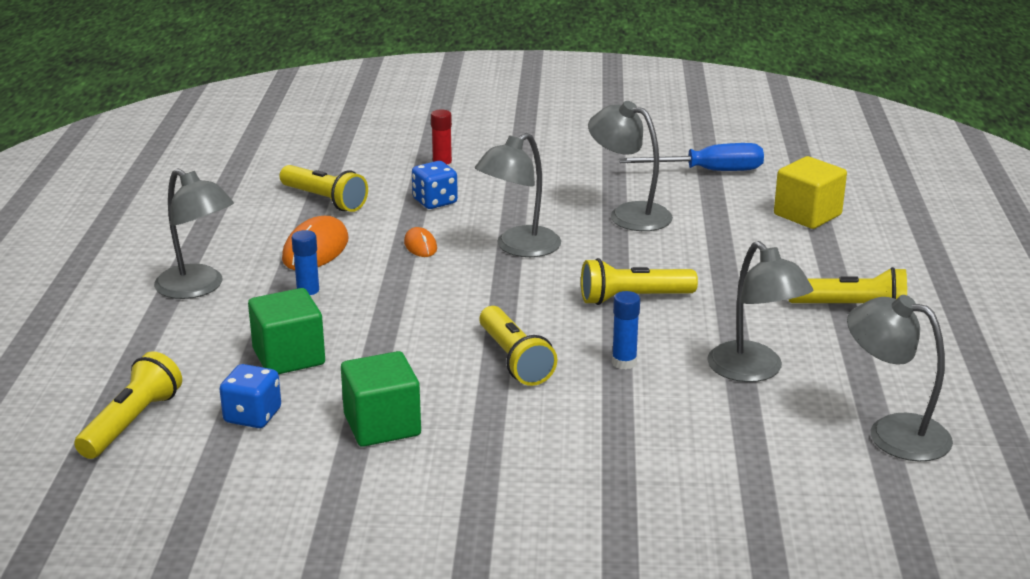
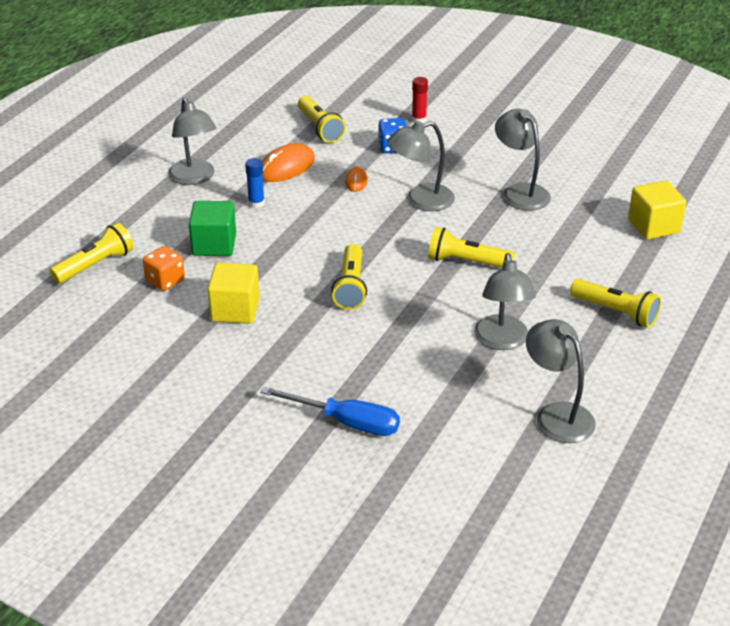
camera: 25 degrees right, 10 degrees up
blue dice [219,364,281,428] -> orange dice [143,246,185,291]
green cube [341,351,421,447] -> yellow cube [208,263,260,324]
blue glue stick [612,291,640,369] -> none
blue screwdriver [619,143,764,171] -> blue screwdriver moved to [260,387,400,436]

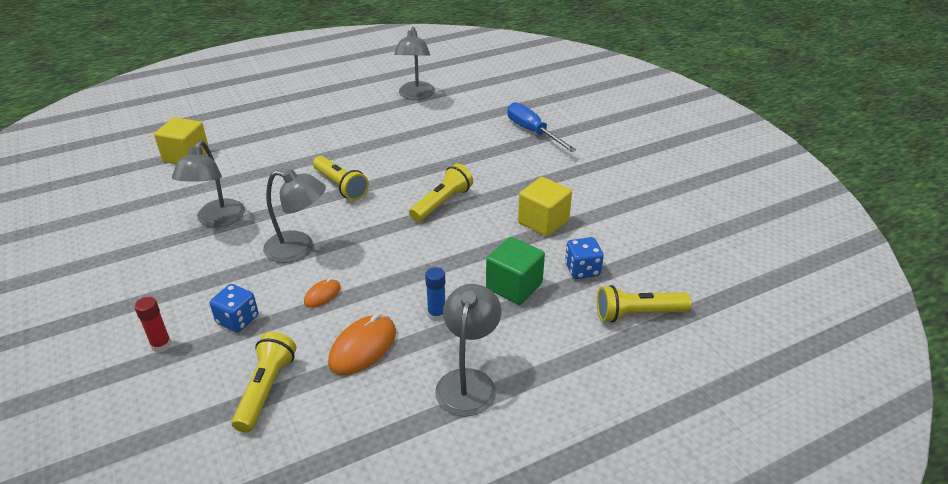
camera: 145 degrees left, 0 degrees up
orange dice [143,246,185,291] -> blue dice [565,237,604,279]
orange mouse [262,143,315,182] -> orange mouse turned 45 degrees counterclockwise [328,314,396,375]
grey lamp [474,253,536,350] -> none
yellow flashlight [570,279,661,328] -> none

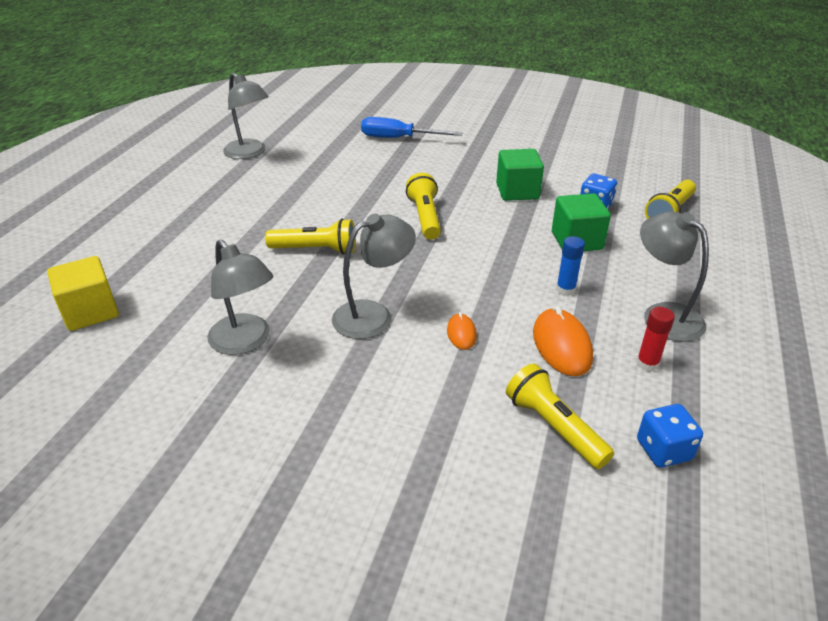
camera: 45 degrees left, 0 degrees up
red glue stick [134,297,172,353] -> red glue stick moved to [636,307,675,372]
blue dice [210,284,258,333] -> blue dice moved to [637,404,703,467]
yellow cube [518,177,572,237] -> green cube [496,149,544,201]

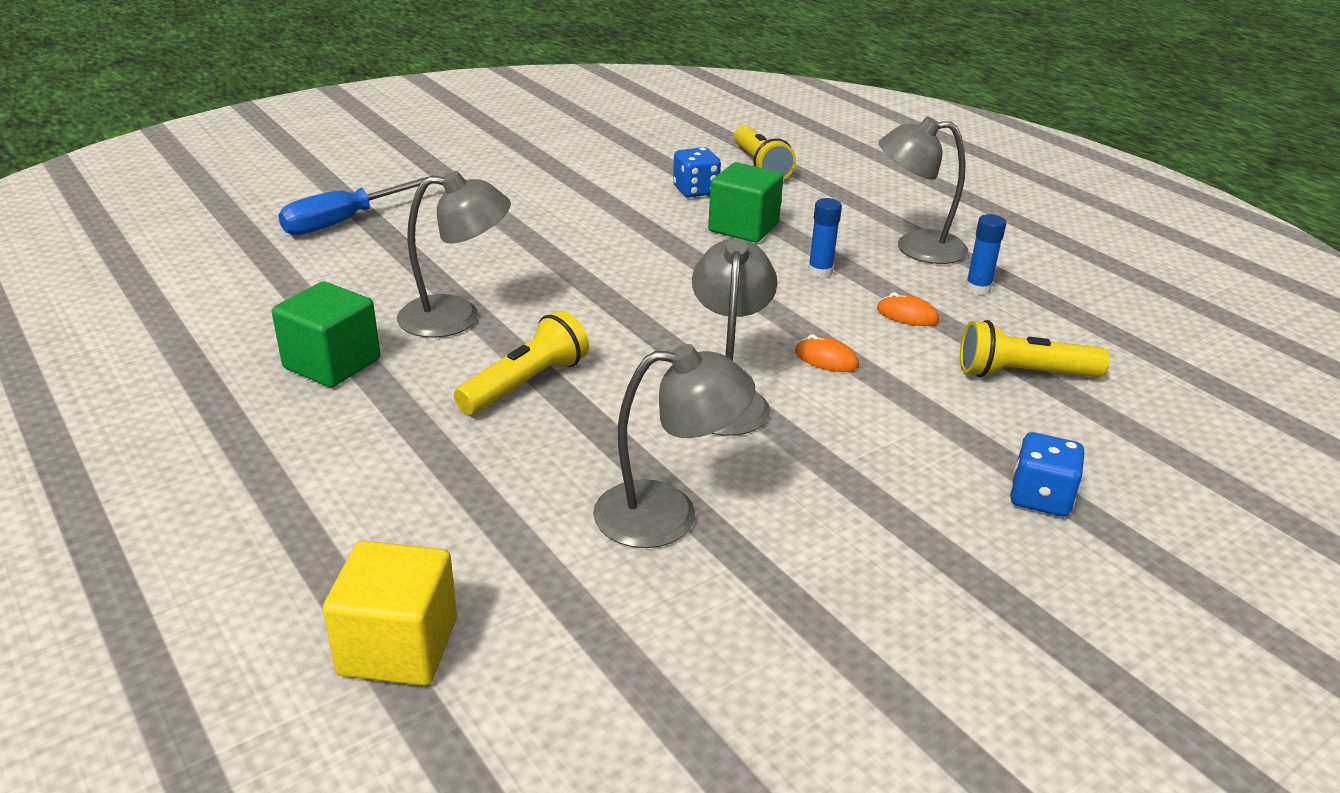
camera: 55 degrees left, 5 degrees down
grey lamp [223,73,269,159] -> grey lamp moved to [397,171,511,338]
yellow flashlight [406,173,441,240] -> none
green cube [496,149,544,201] -> green cube moved to [272,281,380,388]
orange mouse [533,306,593,376] -> orange mouse [877,292,939,326], size x0.55
red glue stick [636,307,675,372] -> blue glue stick [965,214,1006,295]
blue dice [637,404,703,467] -> blue dice moved to [1010,432,1085,516]

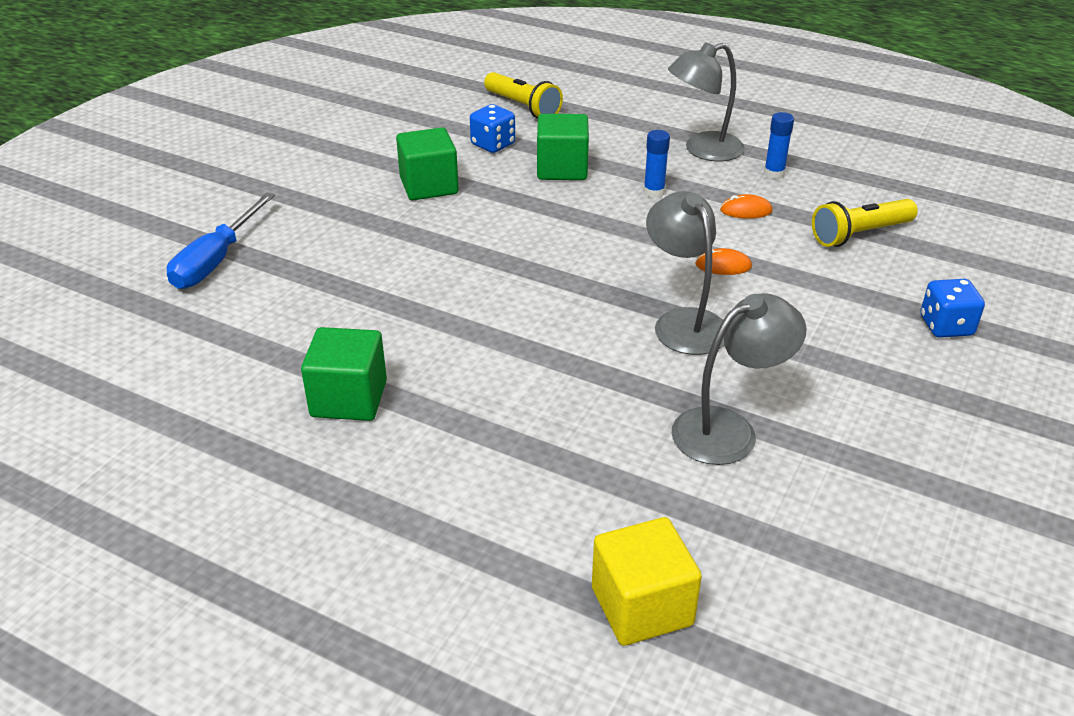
camera: 25 degrees left, 5 degrees up
grey lamp [397,171,511,338] -> none
yellow flashlight [454,310,589,415] -> none
none -> green cube [396,127,459,200]

